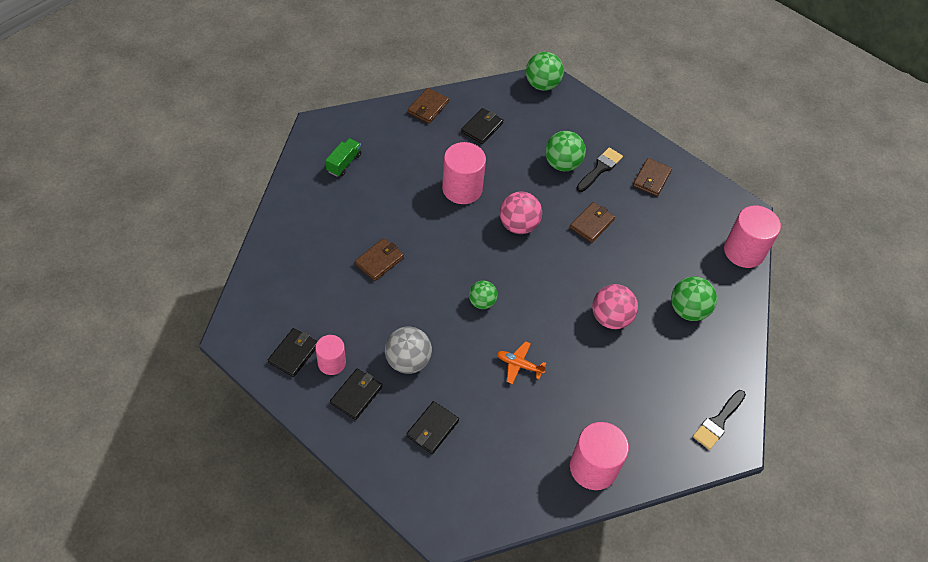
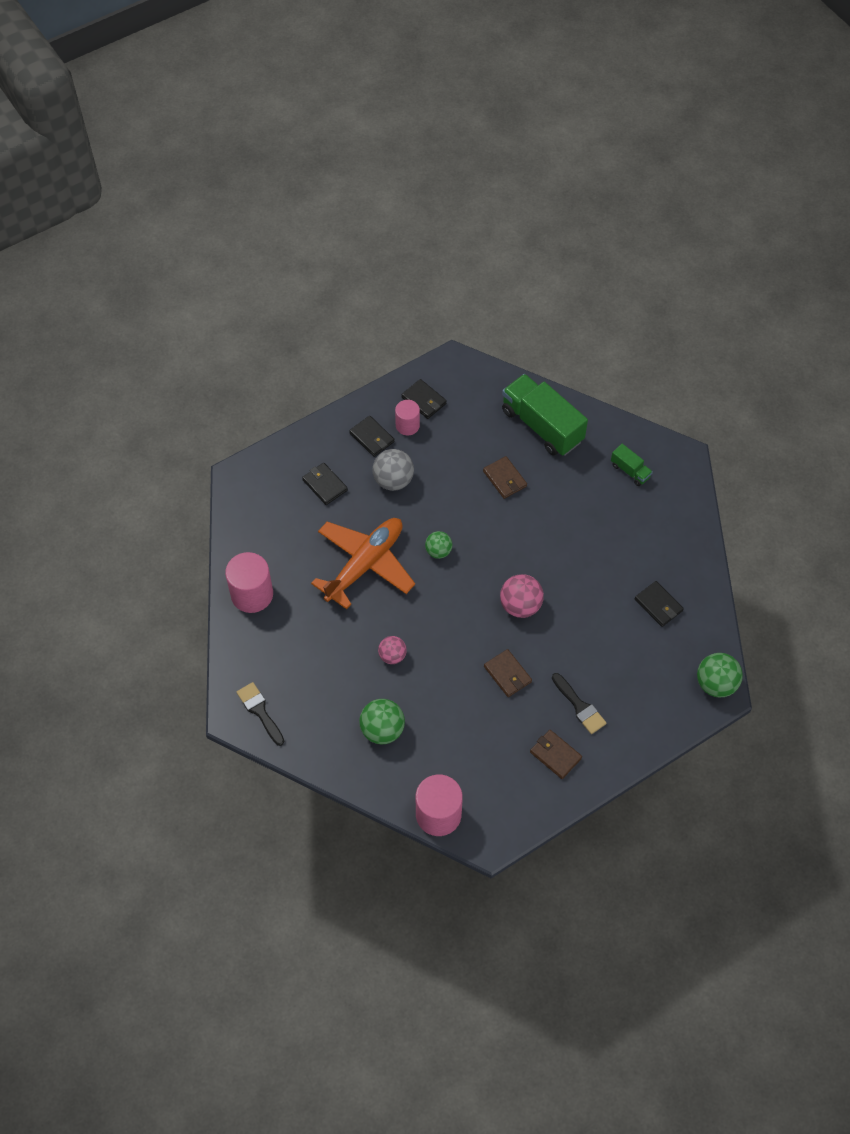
camera: 110 degrees right, 5 degrees up
brown wallet [408,88,449,123] -> none
pink cylinder [442,142,486,204] -> none
orange plane [497,341,546,384] -> orange plane [311,518,415,609], size x2.46
green ball [545,131,586,171] -> none
pink ball [592,284,638,329] -> pink ball [378,636,407,664], size x0.64
none -> green truck [502,374,588,456]

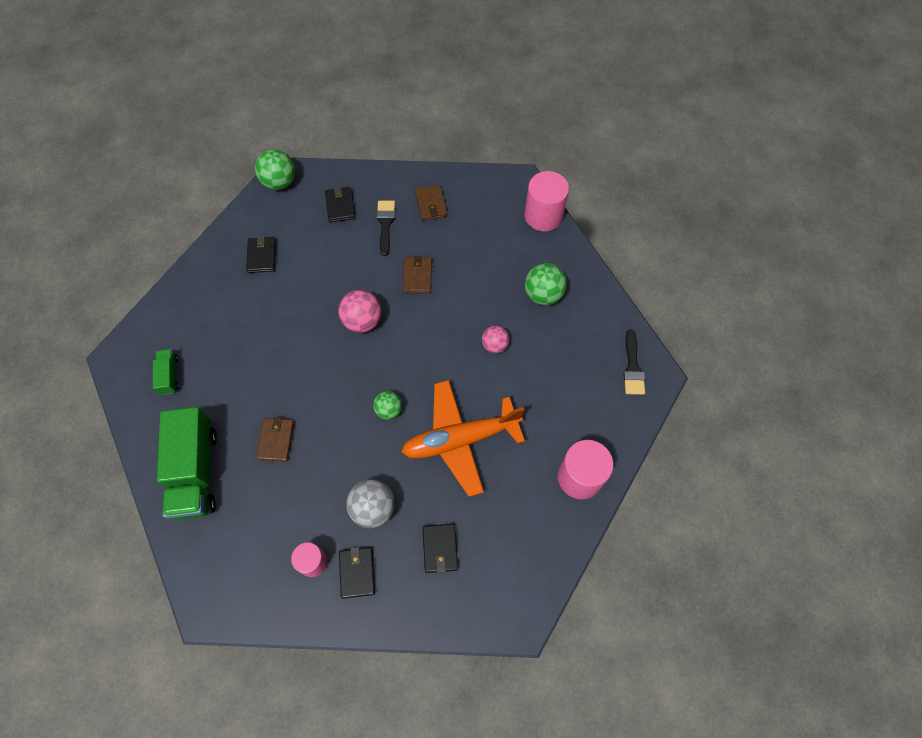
camera: 145 degrees left, 5 degrees up
black wallet [402,379,447,419] -> black wallet moved to [325,186,355,222]

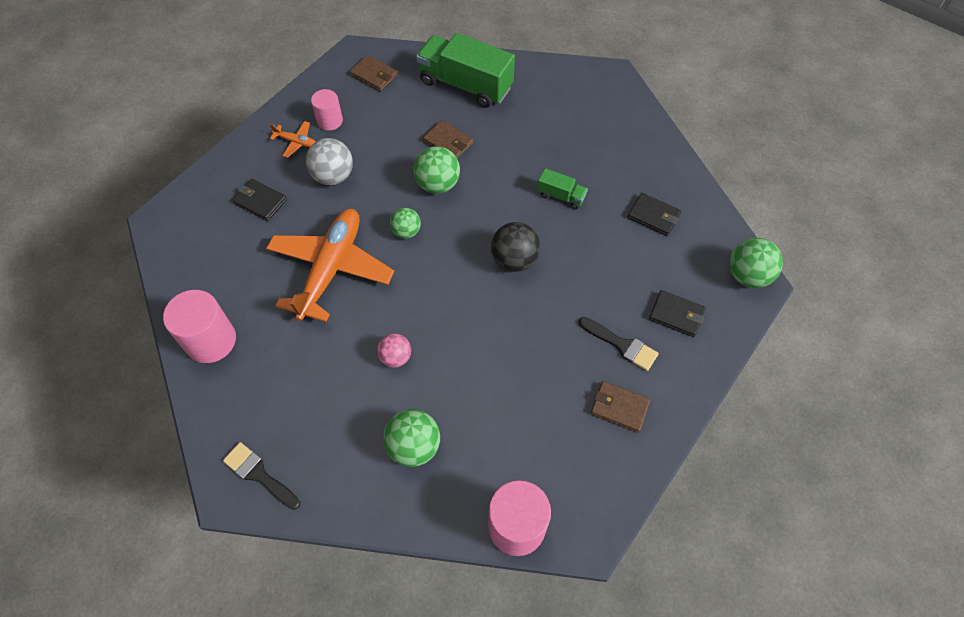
camera: 125 degrees right, 5 degrees down
green truck [153,349,179,395] -> green truck moved to [537,168,588,209]
pink ball [338,290,382,333] -> black ball [491,222,541,272]
black wallet [339,547,375,599] -> orange plane [270,121,316,158]
brown wallet [403,256,432,293] -> brown wallet moved to [350,55,398,92]
none -> green ball [413,146,460,194]

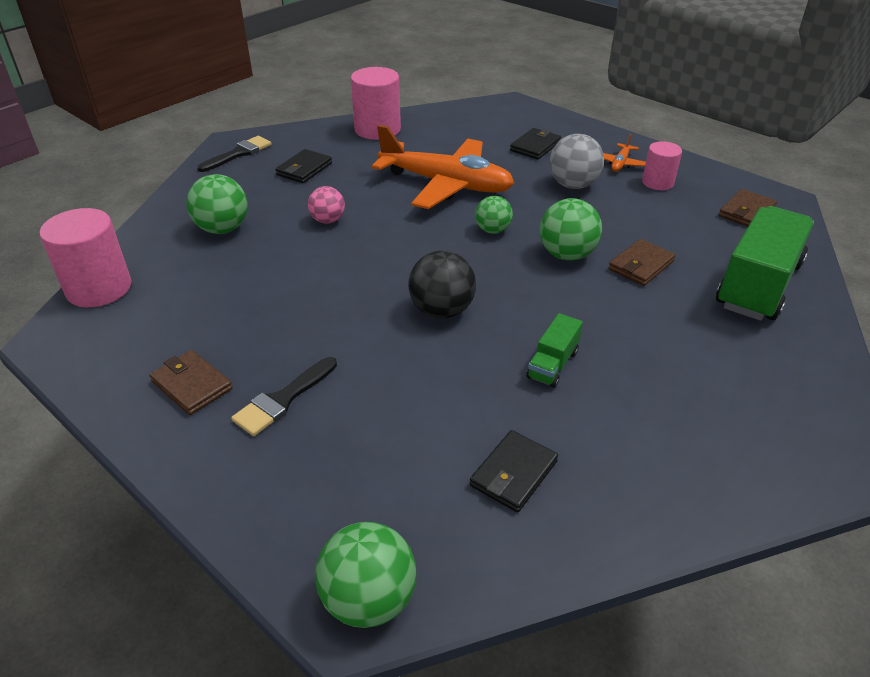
camera: 95 degrees right, 20 degrees down
brown wallet [591,381,651,433] -> brown wallet turned 75 degrees counterclockwise [149,350,232,415]
black wallet [649,290,706,337] -> black wallet moved to [275,149,332,183]

